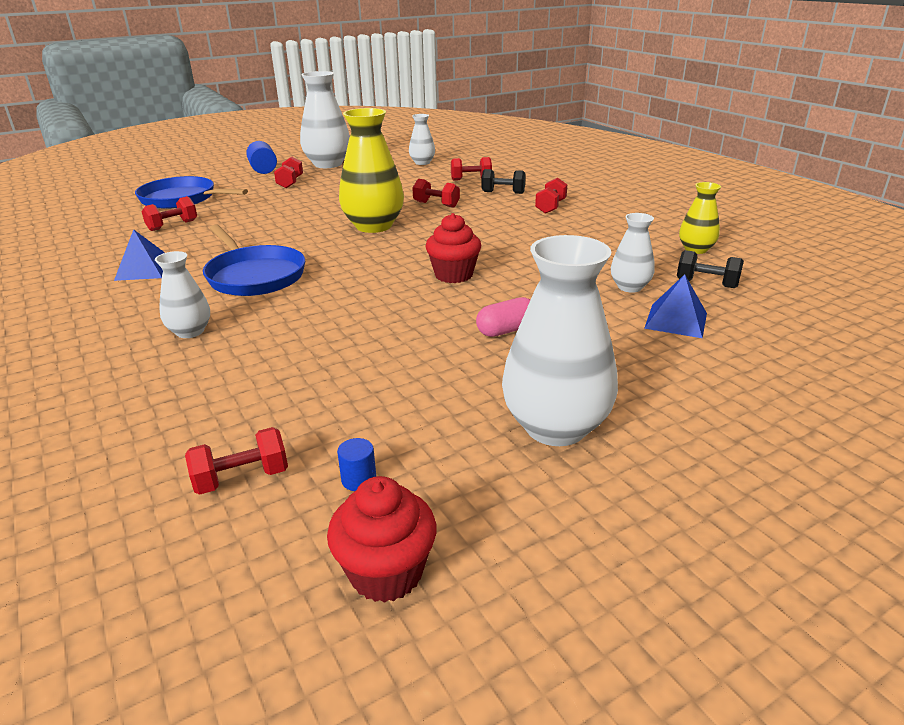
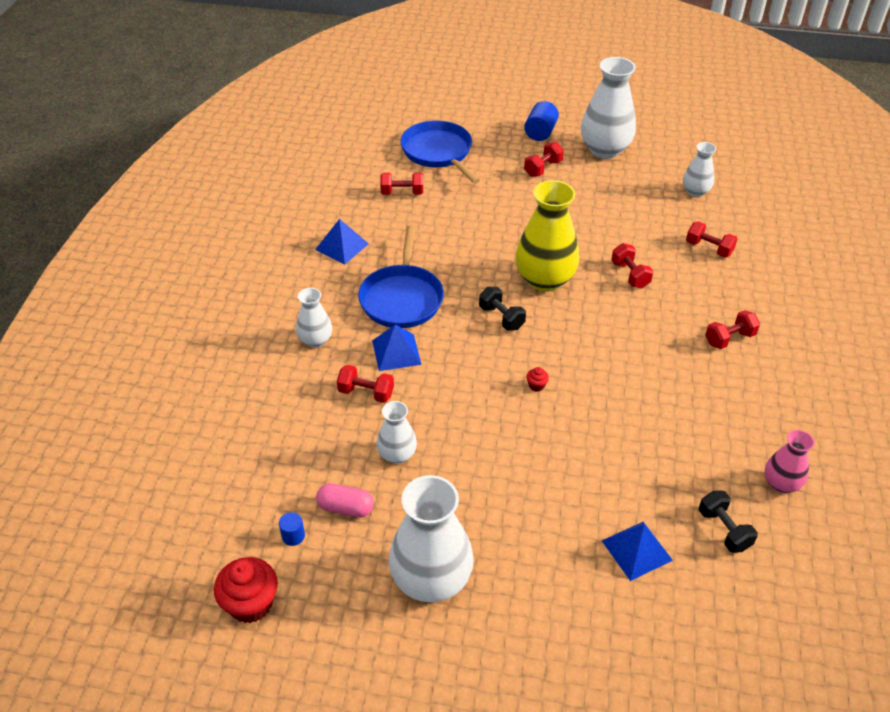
camera: 40 degrees right, 15 degrees up
red dumbbell [185,427,288,495] -> red dumbbell moved to [337,365,394,403]
red cupcake [425,213,481,283] -> red cupcake [526,367,549,392], size x0.44
pink capsule [476,297,530,337] -> pink capsule moved to [316,483,374,518]
black dumbbell [481,169,526,194] -> black dumbbell moved to [479,287,526,331]
white vase [611,213,655,293] -> white vase moved to [376,401,417,464]
yellow vase [679,182,721,254] -> pink vase [765,430,815,493]
none -> blue pyramid [372,325,422,371]

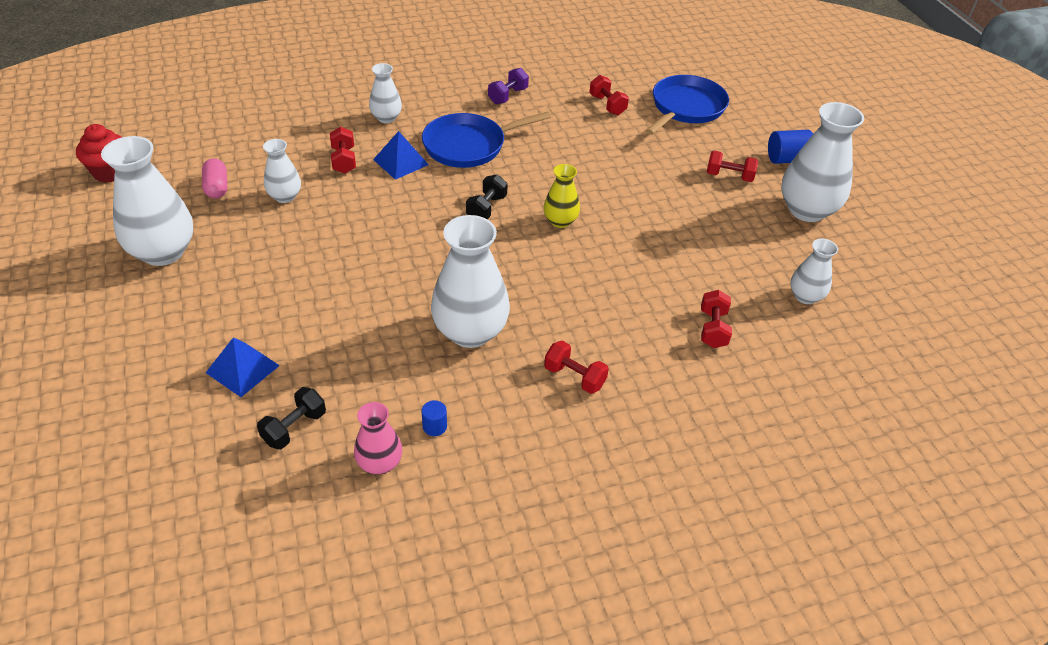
camera: 60 degrees right, 0 degrees up
blue cylinder [279,512,305,546] -> blue cylinder moved to [421,400,447,436]
blue pyramid [315,219,369,264] -> purple dumbbell [488,68,529,104]
yellow vase [515,180,579,292] -> yellow vase [544,164,580,228], size x0.54
red cupcake [526,367,549,392] -> none
red dumbbell [611,243,654,288] -> none
none -> white vase [431,215,510,348]

